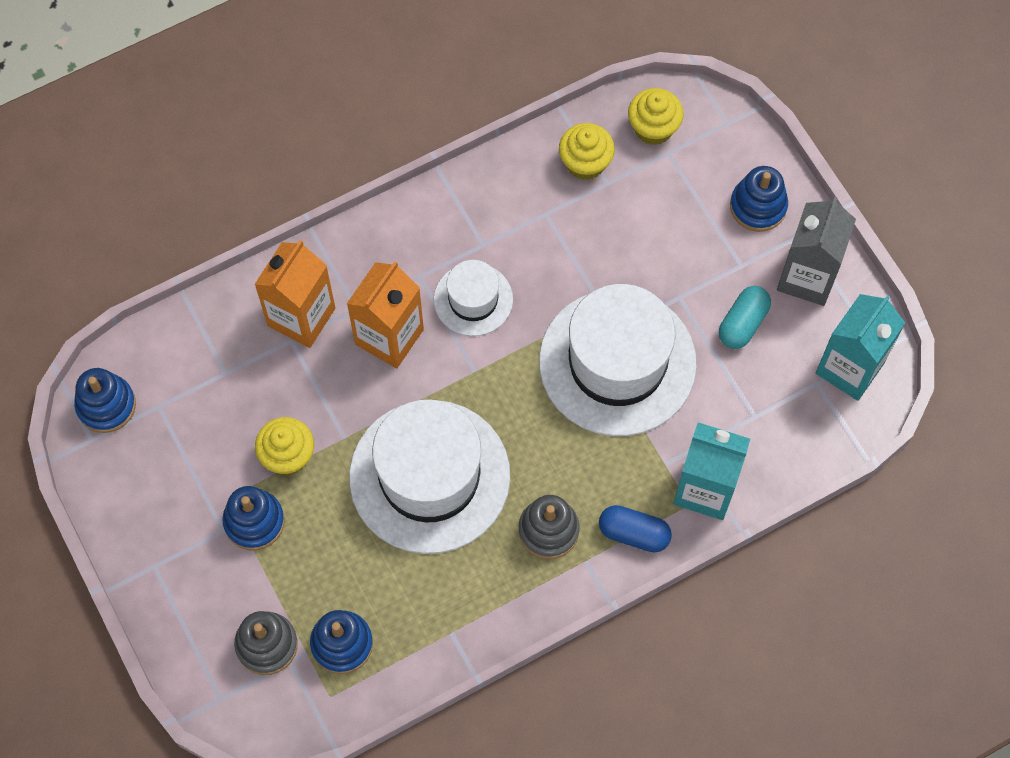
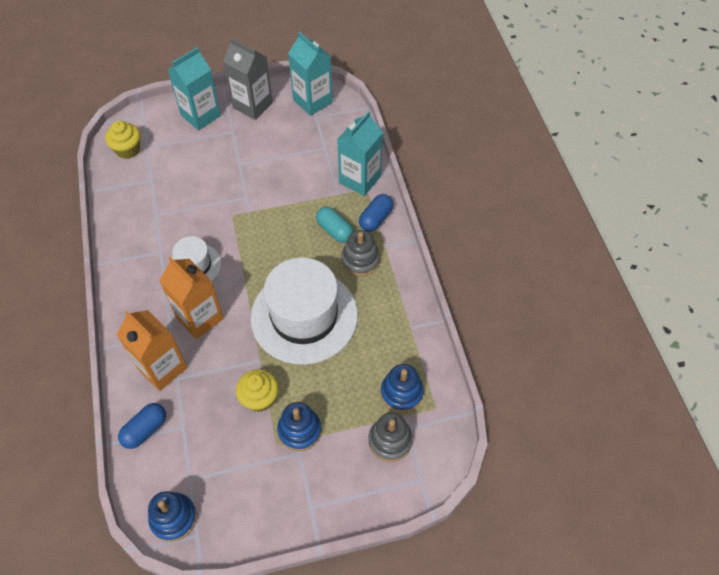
camera: 75 degrees left, 10 degrees down
white hat [539,284,697,436] -> none
yellow cupcake [559,123,615,180] -> none
turquoise capsule [719,286,771,349] -> turquoise capsule moved to [316,207,354,243]
blue stacking toy [730,166,788,232] -> turquoise carton [167,47,221,131]
none -> blue capsule [118,403,166,449]

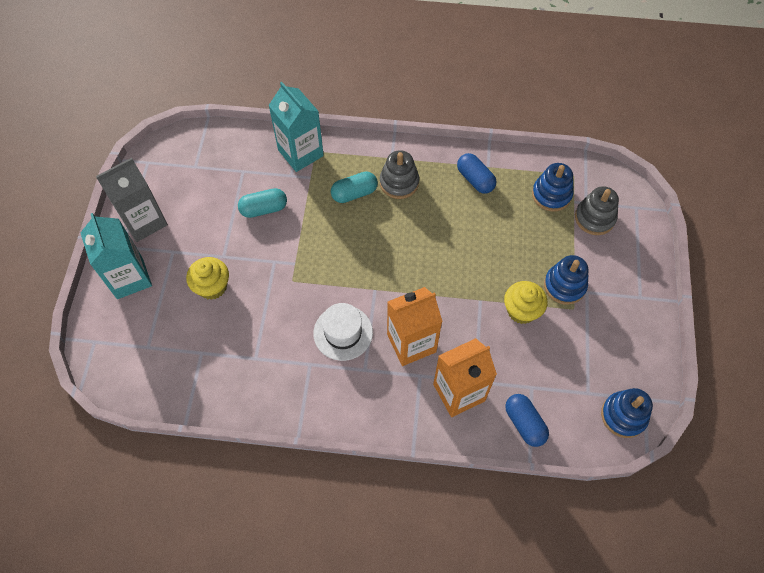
camera: 70 degrees left, 5 degrees up
yellow cupcake [105,121,140,159] -> yellow cupcake moved to [186,257,229,300]
white hat [250,258,358,365] -> none
turquoise carton [288,32,333,116] -> none
blue capsule [359,194,393,232] -> blue capsule moved to [457,153,496,194]
none -> turquoise capsule [238,188,287,218]

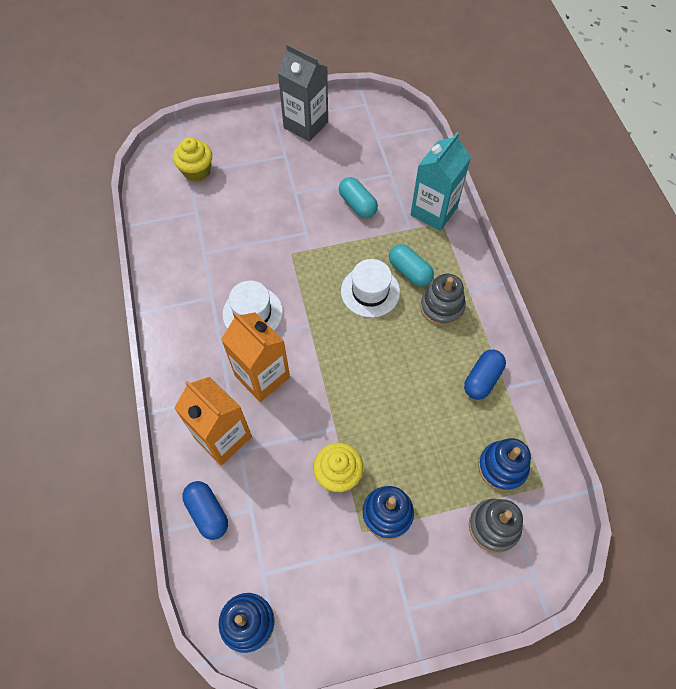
camera: 70 degrees right, 0 degrees up
turquoise carton [80,213,152,299] -> none
yellow cupcake [186,257,229,300] -> yellow cupcake moved to [173,137,212,182]
blue capsule [505,394,549,447] -> blue capsule turned 75 degrees counterclockwise [182,481,228,540]
none -> white hat [341,259,400,318]

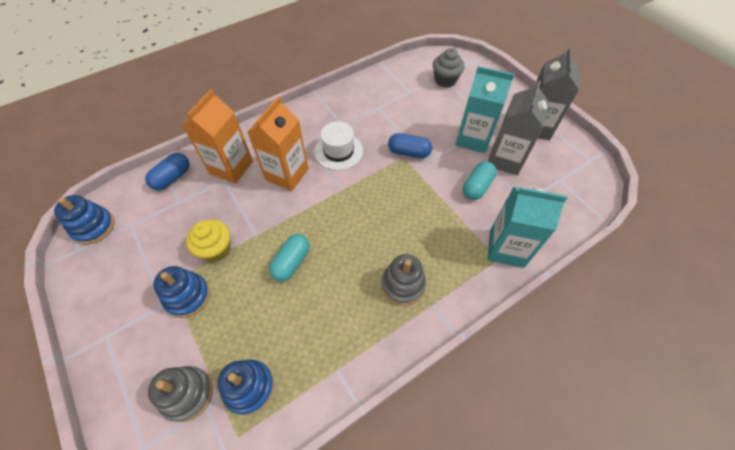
camera: 70 degrees right, 5 degrees down
yellow cupcake [173,137,212,182] -> grey cupcake [433,48,465,88]
white hat [341,259,400,318] -> none
turquoise capsule [389,244,434,287] -> turquoise capsule moved to [269,234,310,282]
blue capsule [464,350,506,400] -> blue capsule moved to [388,133,432,158]
none -> turquoise carton [455,66,514,153]
none -> grey carton [488,81,550,175]

